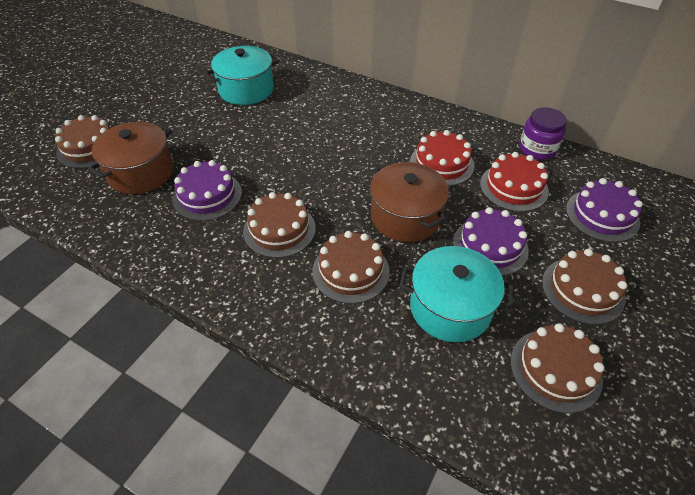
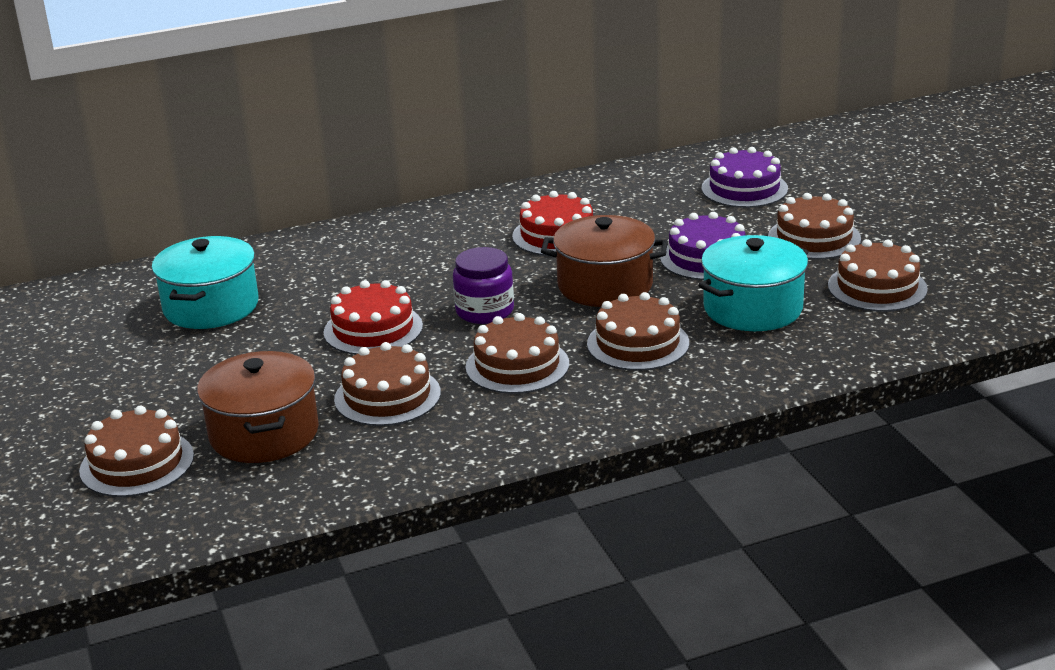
camera: 50 degrees left, 20 degrees down
purple cake [173,160,242,221] -> brown cake [334,342,441,426]
red cake [480,152,549,212] -> red cake moved to [324,280,423,355]
purple jar [519,107,567,160] -> purple jar moved to [453,247,514,324]

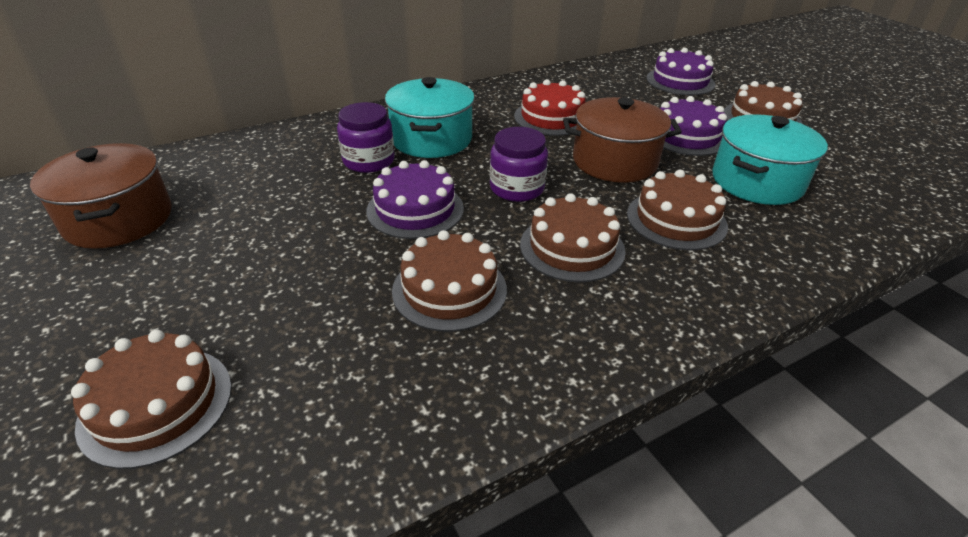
camera: 10 degrees left, 10 degrees up
turquoise pot [152,236,259,329] -> turquoise pot moved to [385,77,475,158]
brown pot [197,351,319,463] -> brown pot moved to [30,143,172,249]
red cake [324,280,423,355] -> purple cake [366,160,464,239]
brown cake [828,239,928,312] -> none
none -> purple jar [337,102,395,173]

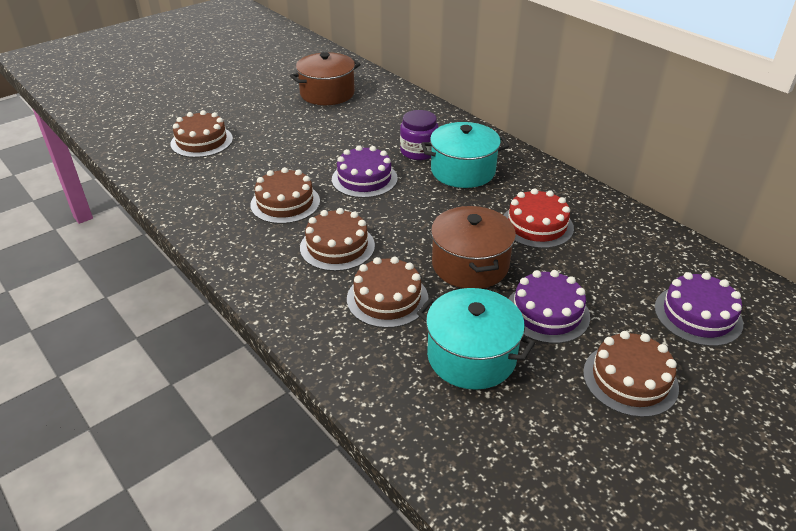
camera: 80 degrees right, 0 degrees up
purple jar [490,127,548,202] -> none

